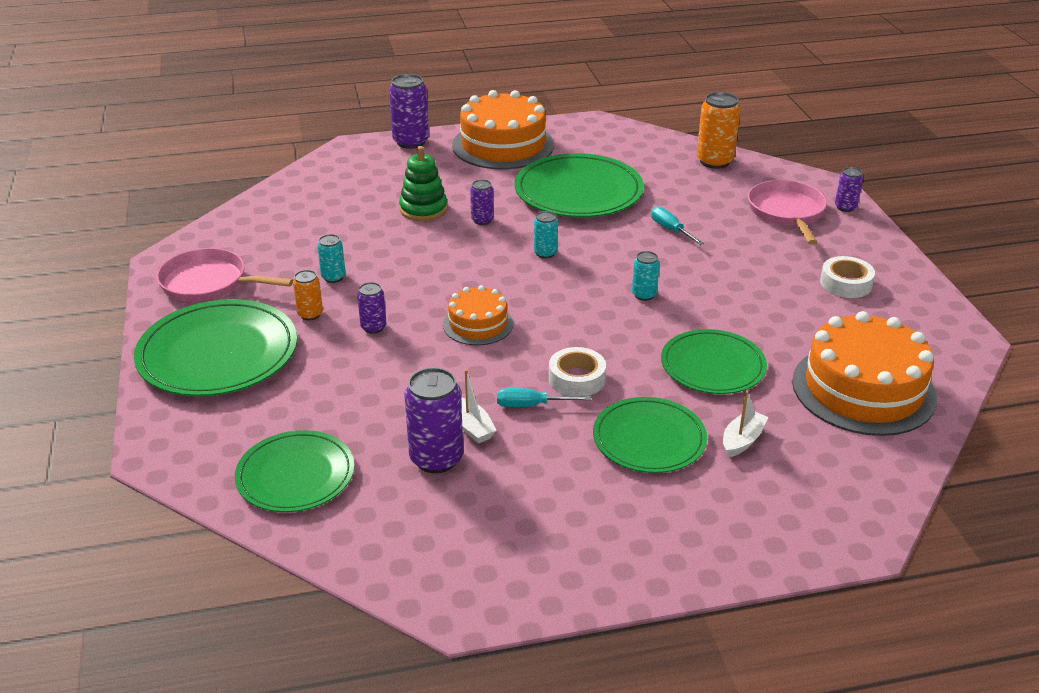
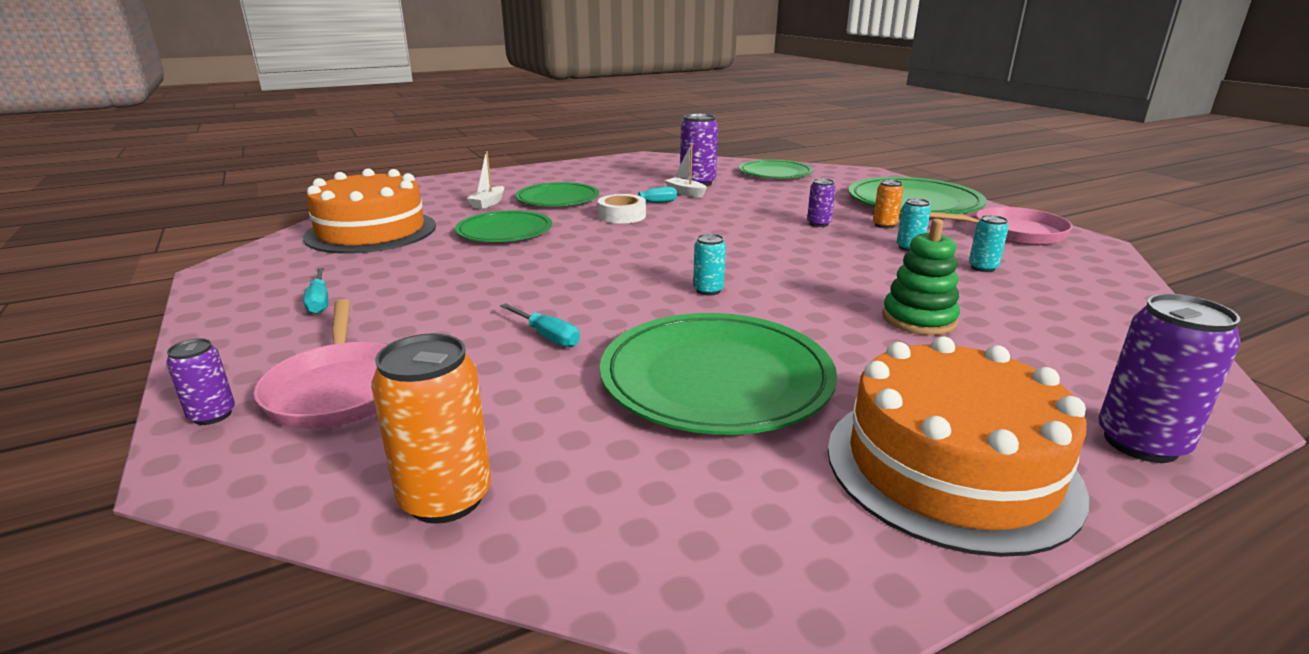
camera: 165 degrees right, 10 degrees down
orange cake [443,285,513,345] -> none
purple can [470,179,494,225] -> none
turquoise can [632,251,660,301] -> turquoise can moved to [969,215,1009,272]
white tape [820,256,875,298] -> turquoise screwdriver [303,268,328,314]

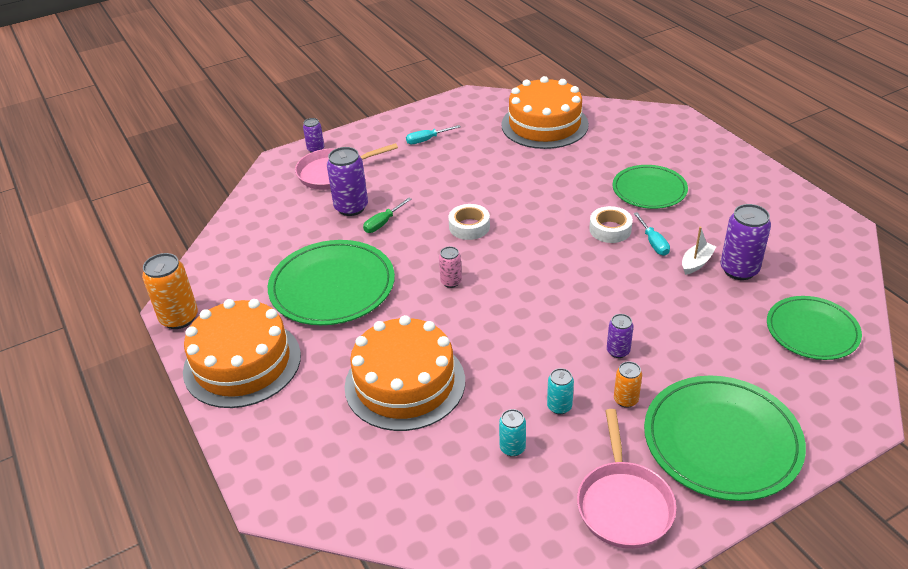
camera: 90 degrees right, 15 degrees up
orange can [371,333,491,524] -> orange can moved to [142,253,198,329]
green plate [455,210,552,242] -> none
white boat [467,151,505,209] -> none
turquoise screwdriver [500,303,580,347] -> green screwdriver [363,198,411,233]
turquoise can [693,234,726,296] -> pink can [439,246,462,288]
green stacking toy [882,219,960,335] -> orange cake [345,315,465,431]
purple can [1098,294,1240,463] -> purple can moved to [327,147,368,216]
none -> white tape [448,204,490,240]

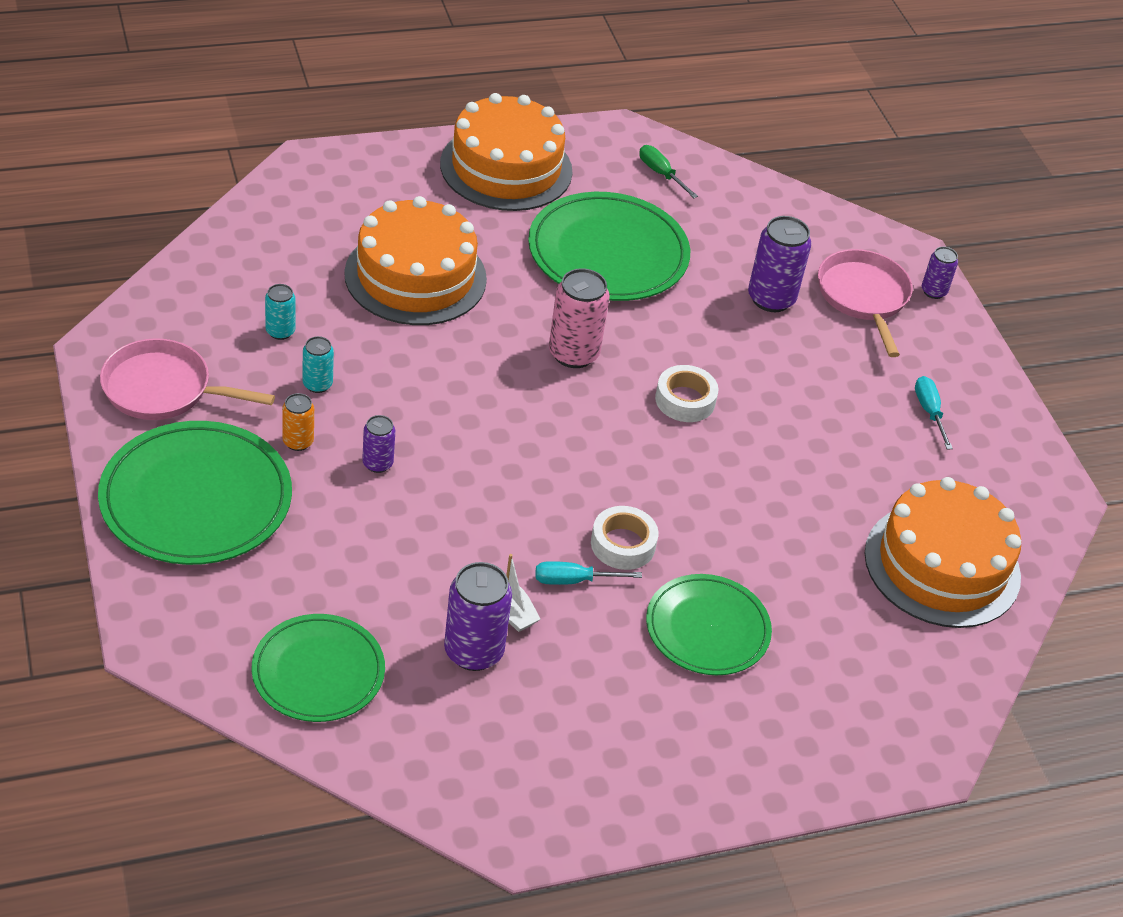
camera: 95 degrees right, 5 degrees up
orange can [142,253,198,329] -> none
green screwdriver [363,198,411,233] -> green screwdriver moved to [639,145,698,198]
pink can [439,246,462,288] -> pink can [549,268,610,368], size x1.79

